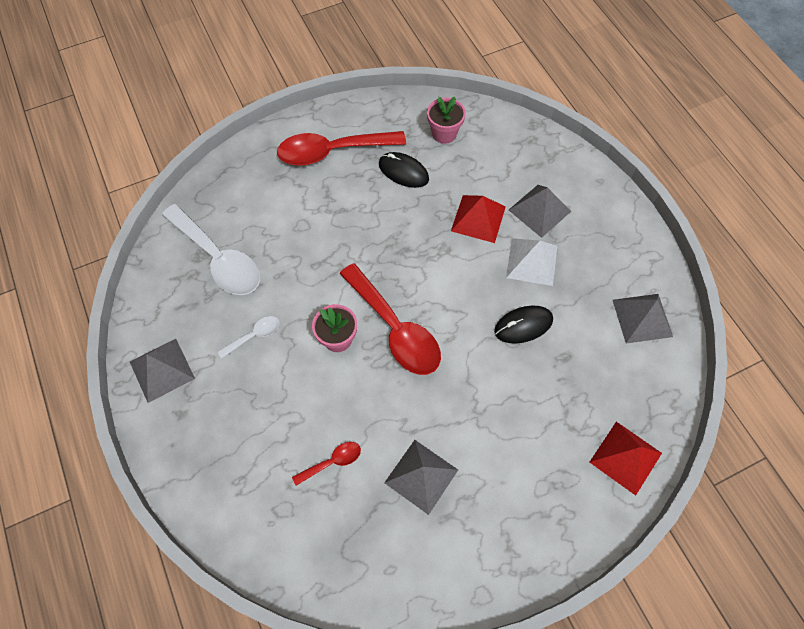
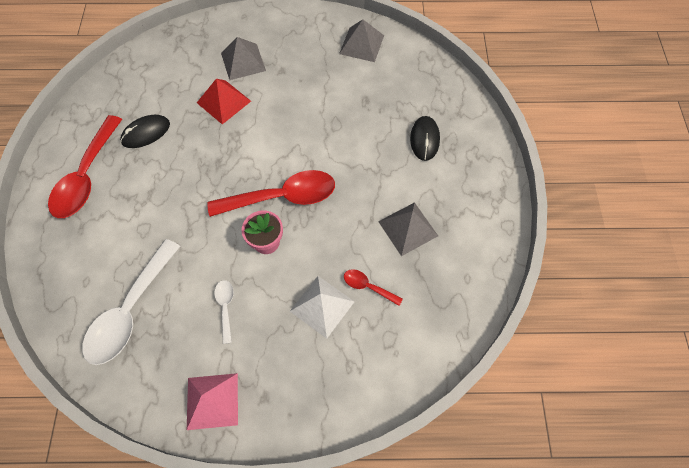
camera: 65 degrees left, 0 degrees up
grey pyramid [130,339,195,403] -> pink pyramid [187,373,238,430]
white spoon [162,204,260,295] -> white spoon turned 135 degrees clockwise [82,239,180,365]
red spoon [292,442,361,486] -> red spoon turned 60 degrees counterclockwise [344,269,403,306]
pink flower pot [427,97,466,144] -> none
black mouse [494,306,553,344] -> black mouse moved to [410,116,440,161]
white pyramid [506,238,557,286] -> white pyramid moved to [290,276,355,339]
red pyramid [590,422,662,496] -> none

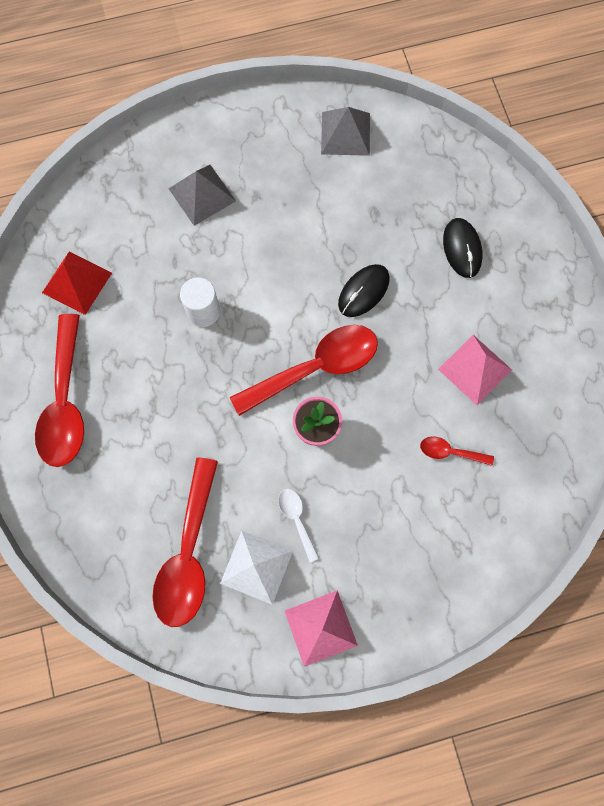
camera: 15 degrees left, 10 degrees up
white spoon [82,239,180,365] -> red spoon [152,457,218,627]
black mouse [120,115,170,148] -> black mouse moved to [338,264,390,317]
red pyramid [197,79,251,124] -> red pyramid moved to [42,251,112,315]
white pyramid [290,276,355,339] -> white pyramid moved to [220,531,293,605]
grey pyramid [378,202,438,256] -> pink pyramid [438,335,512,405]
none -> white cylinder [180,277,220,327]

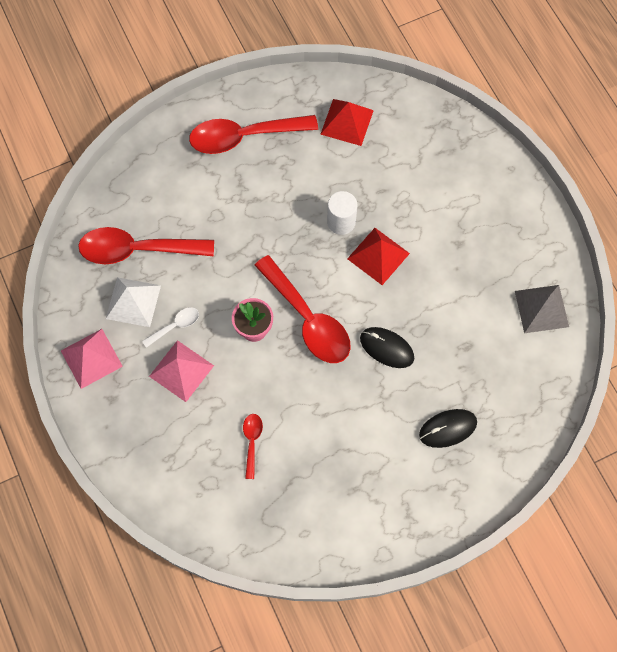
camera: 80 degrees right, 5 degrees down
grey pyramid [169,165,236,226] -> none
pink pyramid [438,335,512,405] -> pink pyramid moved to [149,340,214,402]
none -> red pyramid [347,228,410,285]

